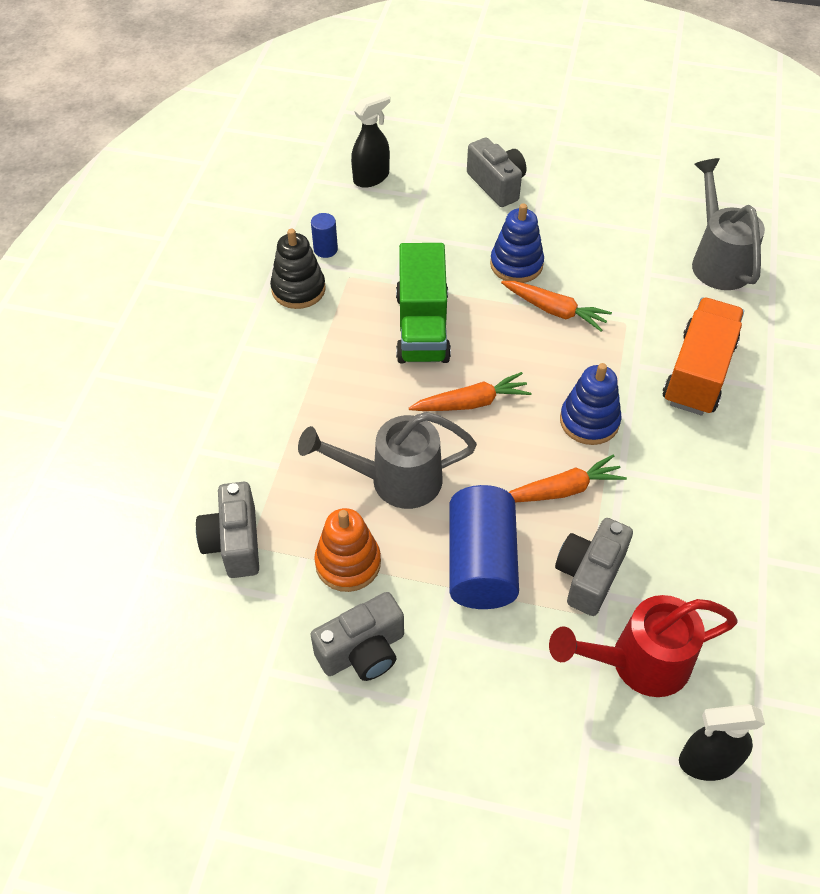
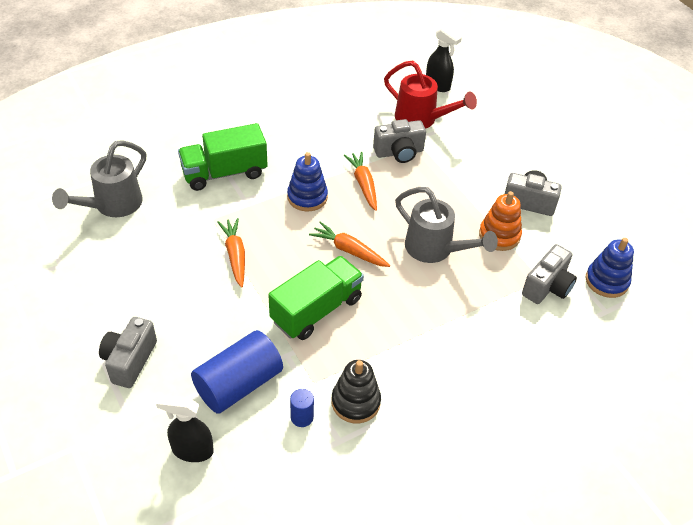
camera: 135 degrees left, 5 degrees down
blue cylinder [449,485,519,609] -> blue cylinder moved to [191,330,283,414]
blue stacking toy [490,203,544,283] -> blue stacking toy moved to [586,238,634,298]
orange carrot [509,455,627,503] -> orange carrot turned 45 degrees clockwise [344,152,377,211]
orange truck [663,298,744,415] -> green truck [178,123,268,191]

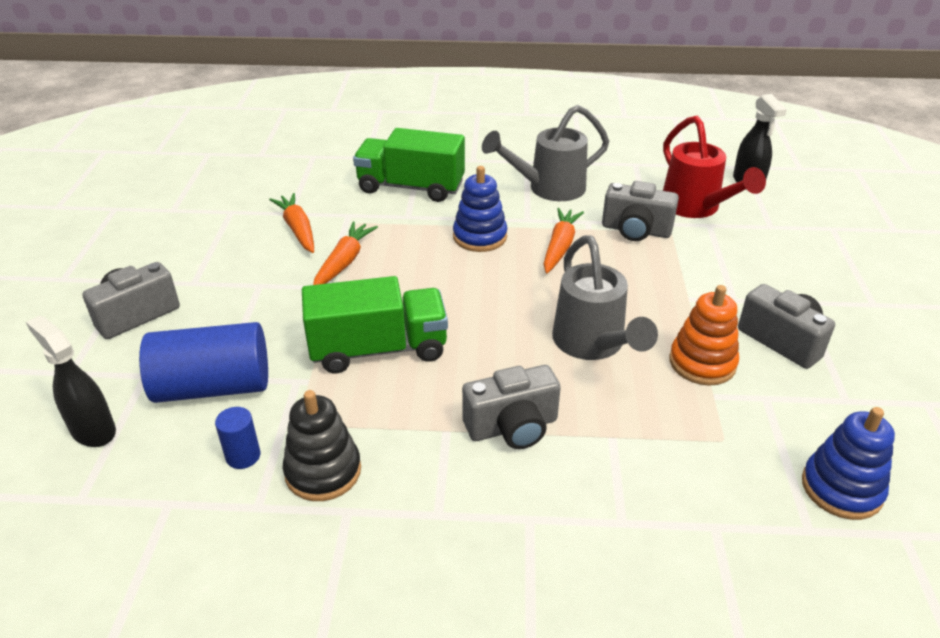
camera: 35 degrees right, 10 degrees down
grey watering can [52,140,146,217] -> grey watering can moved to [482,105,609,201]
orange carrot [309,222,390,267] -> orange carrot moved to [269,193,314,253]
grey camera [522,244,577,304] -> grey camera moved to [462,365,561,449]

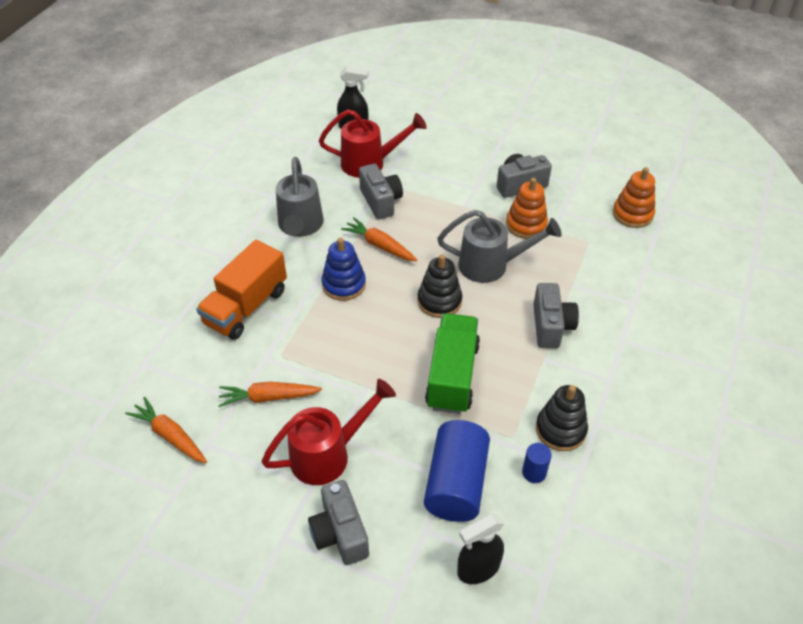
camera: 70 degrees left, 10 degrees up
orange carrot [313,222,378,285] -> orange carrot moved to [125,397,207,463]
green truck [353,128,465,202] -> orange truck [196,240,287,340]
grey camera [602,181,679,241] -> grey camera turned 60 degrees counterclockwise [359,164,403,220]
blue stacking toy [802,407,895,520] -> orange stacking toy [613,167,655,228]
none -> red watering can [262,379,396,485]
none -> black stacking toy [417,254,462,318]

